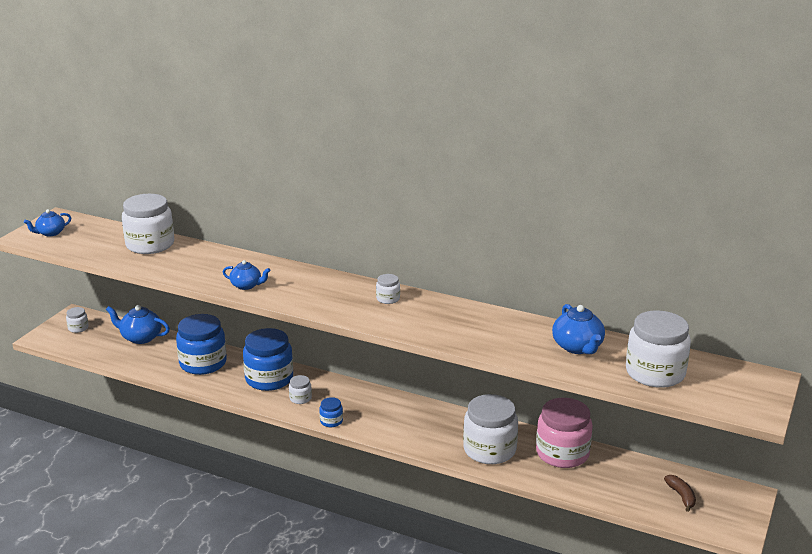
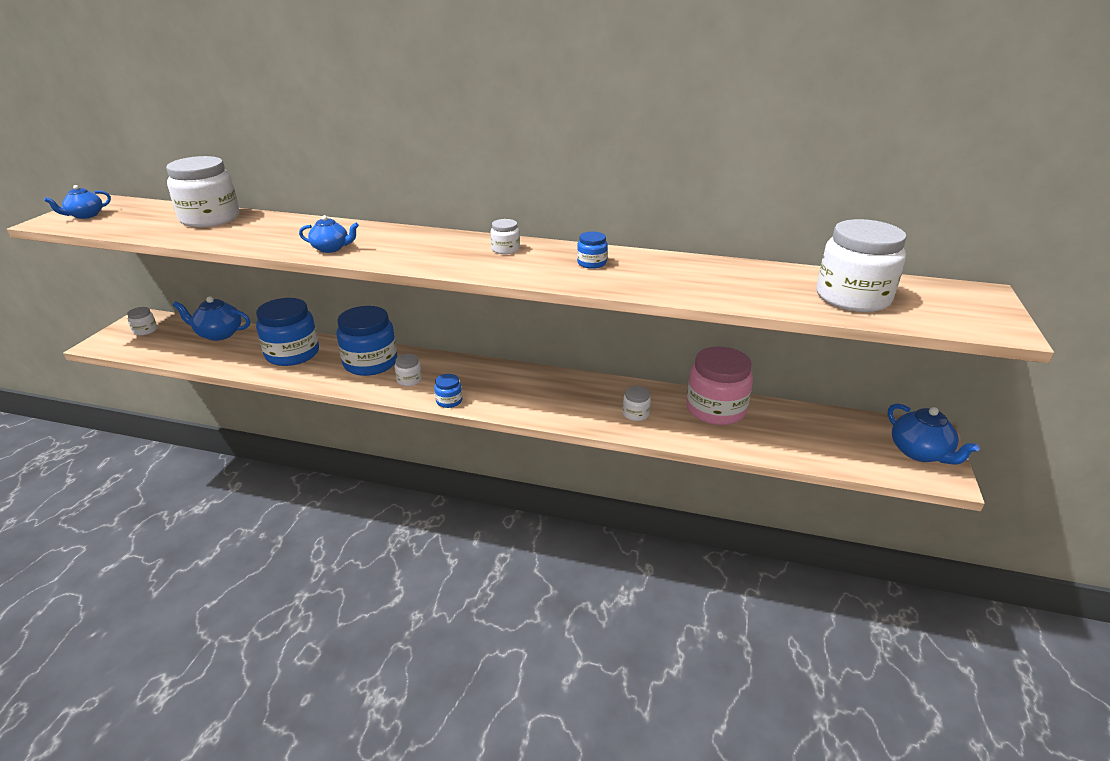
camera: 10 degrees left, 5 degrees up
white jar [463,394,518,464] -> white jar [622,386,651,421], size x0.45
blue teapot [552,304,605,354] -> blue teapot moved to [888,403,980,465]
brown banana [664,475,696,512] -> none
none -> blue jar [577,232,608,269]

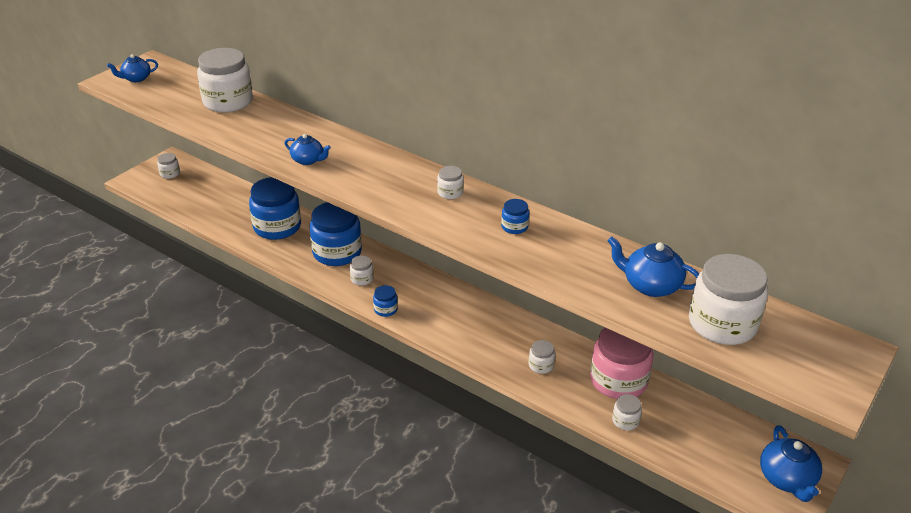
camera: 20 degrees right, 5 degrees up
blue teapot [173,296,250,341] -> blue teapot moved to [607,236,699,297]
none -> white jar [612,394,642,430]

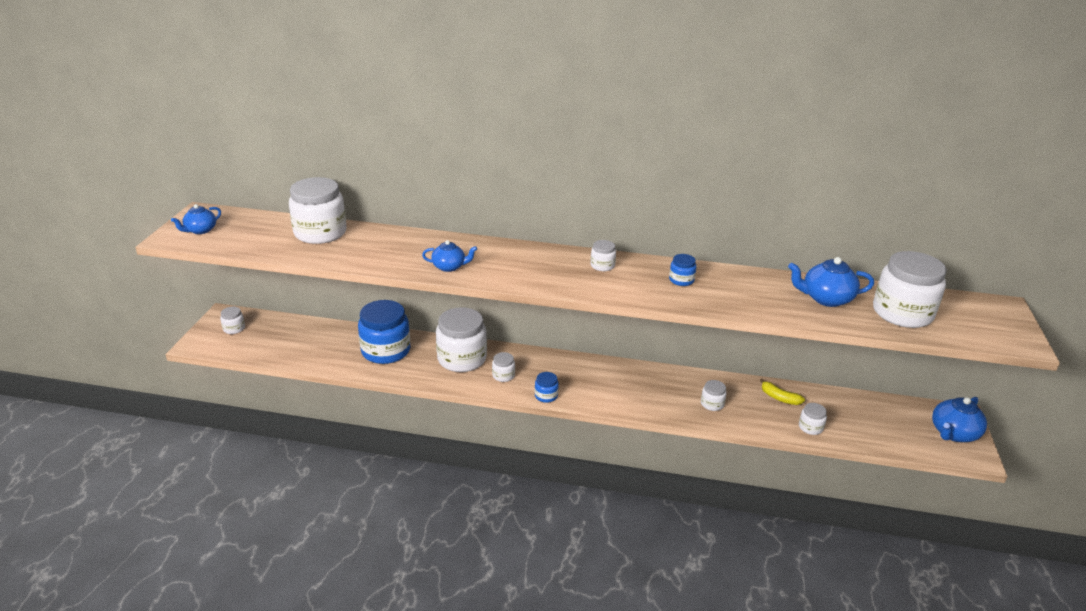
camera: 25 degrees left, 5 degrees down
blue jar [310,202,362,266] -> white jar [436,307,487,372]
pink jar [590,328,653,399] -> yellow banana [760,378,805,405]
blue teapot [760,425,822,502] -> blue teapot turned 75 degrees clockwise [932,397,987,442]

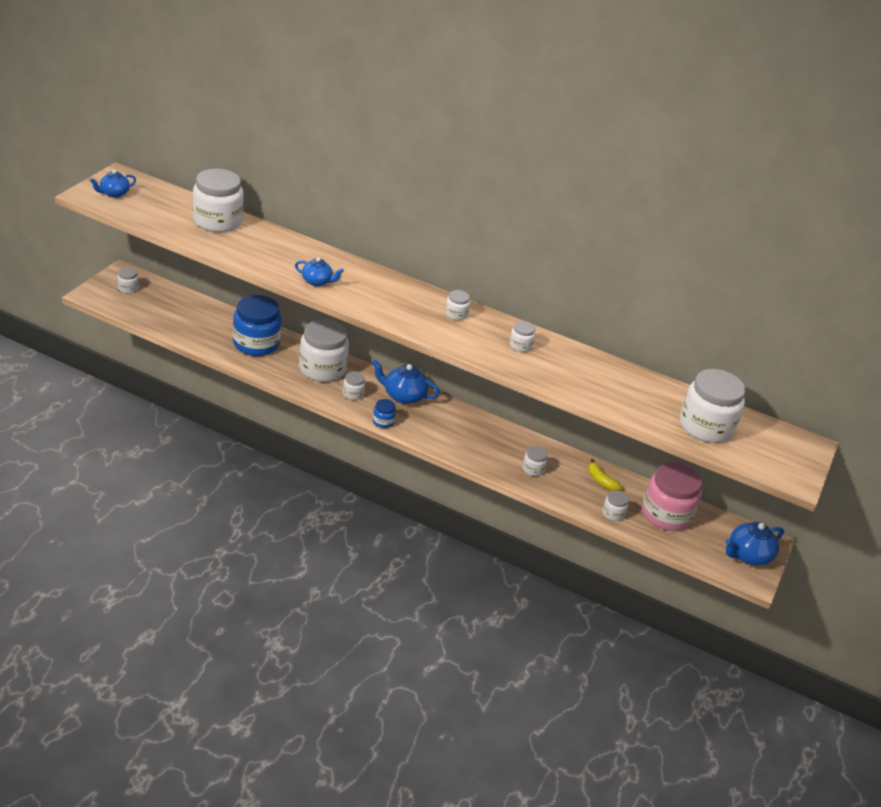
camera: 10 degrees right, 5 degrees up
blue jar [669,254,696,286] -> white jar [509,321,535,352]
blue teapot [788,257,874,307] -> blue teapot moved to [372,360,440,404]
none -> pink jar [642,462,702,531]

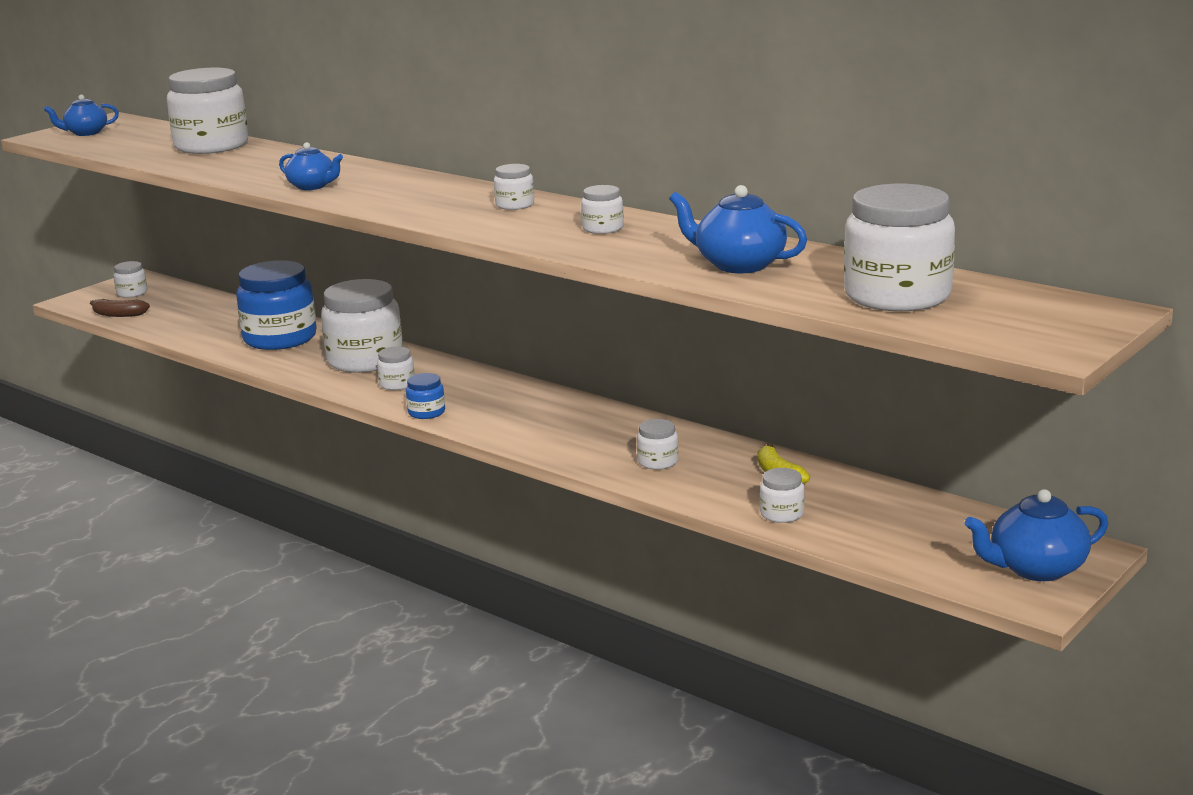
camera: 20 degrees right, 15 degrees down
blue teapot [372,360,440,404] -> blue teapot moved to [669,185,807,273]
pink jar [642,462,702,531] -> none
none -> brown banana [90,299,150,317]

